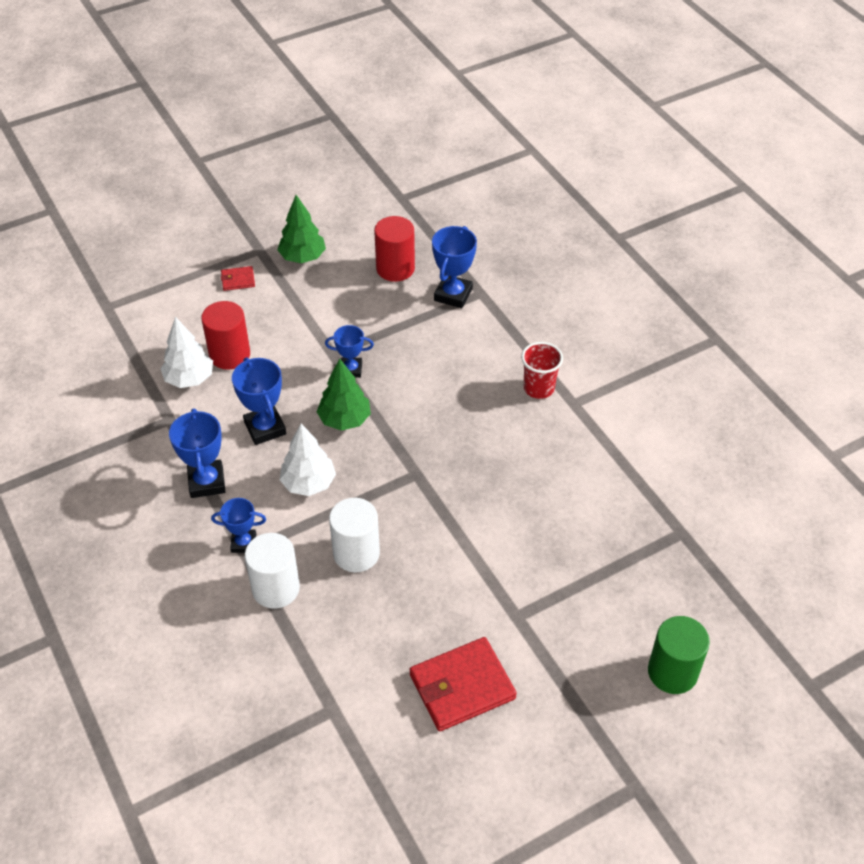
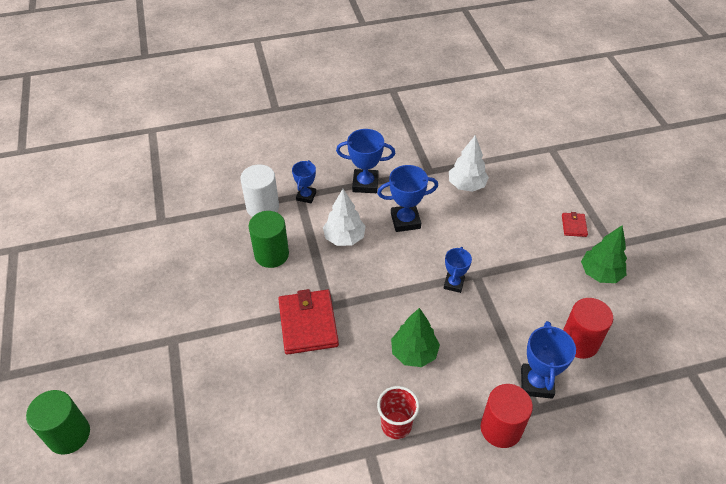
camera: 105 degrees right, 0 degrees up
red cylinder [201,301,250,370] -> red cylinder moved to [481,384,533,448]
green tree [317,359,371,431] -> green tree moved to [391,308,440,367]
white cylinder [329,498,380,572] -> green cylinder [249,211,289,268]
red wallet [409,637,517,732] -> red wallet moved to [278,289,339,355]
blue trophy [432,226,477,308] -> blue trophy turned 60 degrees clockwise [521,321,576,399]

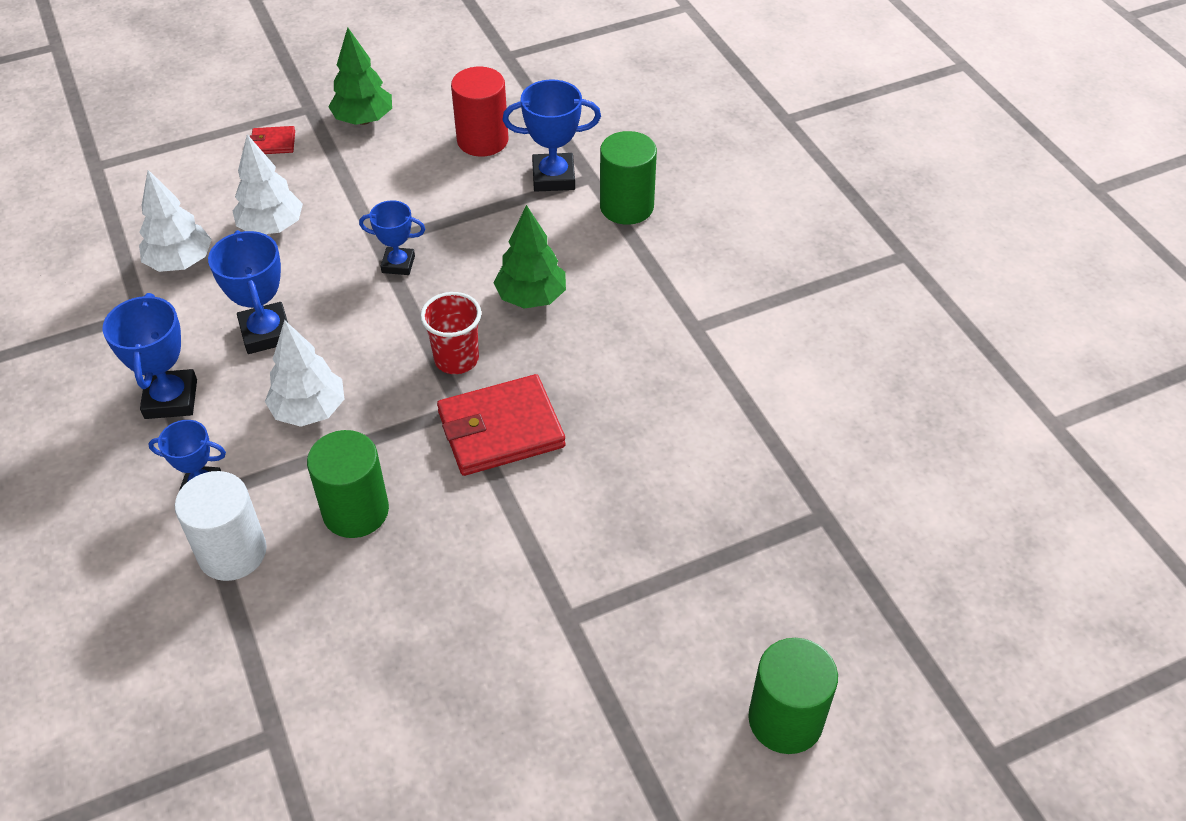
camera: 100 degrees left, 0 degrees up
red cup [377,386,419,439] -> red cup moved to [420,292,481,374]
red cylinder [481,384,533,448] -> green cylinder [600,131,657,225]
none -> white tree [233,134,303,234]

